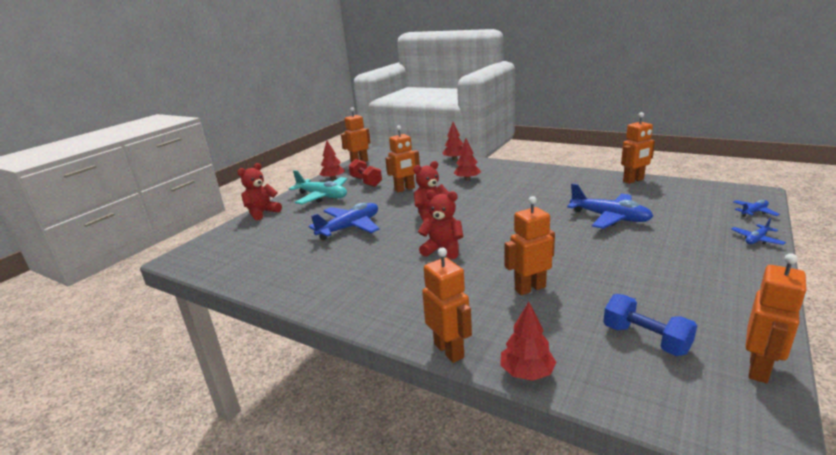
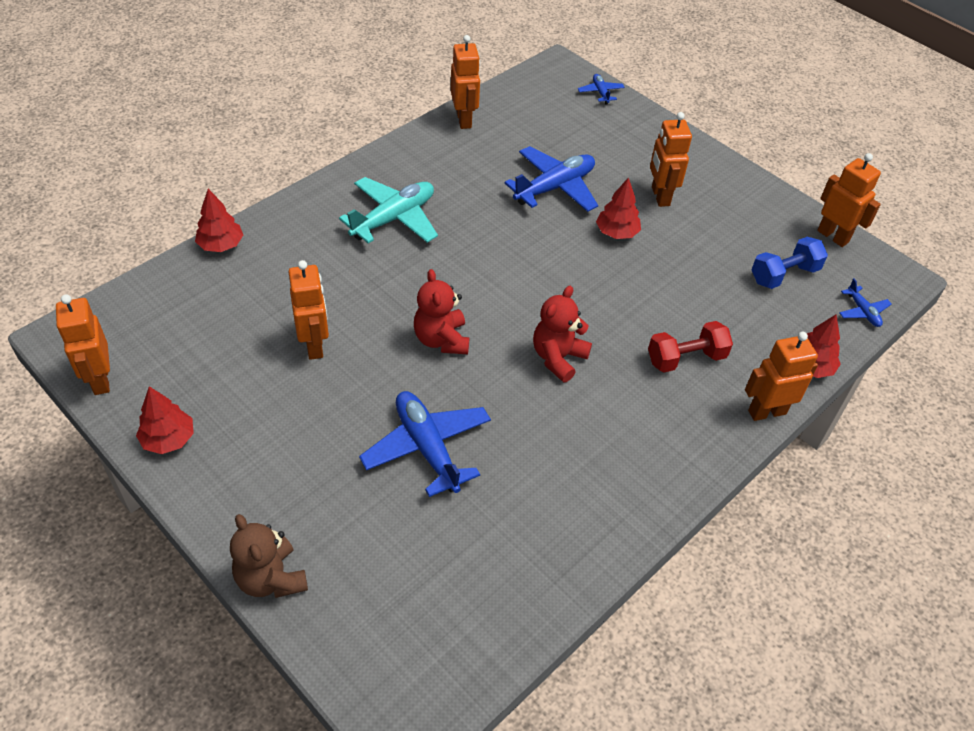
camera: 80 degrees left, 25 degrees up
red teddy bear [237,163,282,221] -> brown teddy bear [230,514,308,598]
turquoise plane [289,170,347,204] -> turquoise plane moved to [339,177,438,243]
red dumbbell [349,159,382,187] -> red dumbbell moved to [648,321,733,373]
red tree [454,138,481,181] -> red tree moved to [596,177,641,239]
orange robot [504,196,555,295] -> orange robot moved to [650,112,692,207]
blue plane [731,218,786,245] -> blue plane moved to [839,278,892,327]

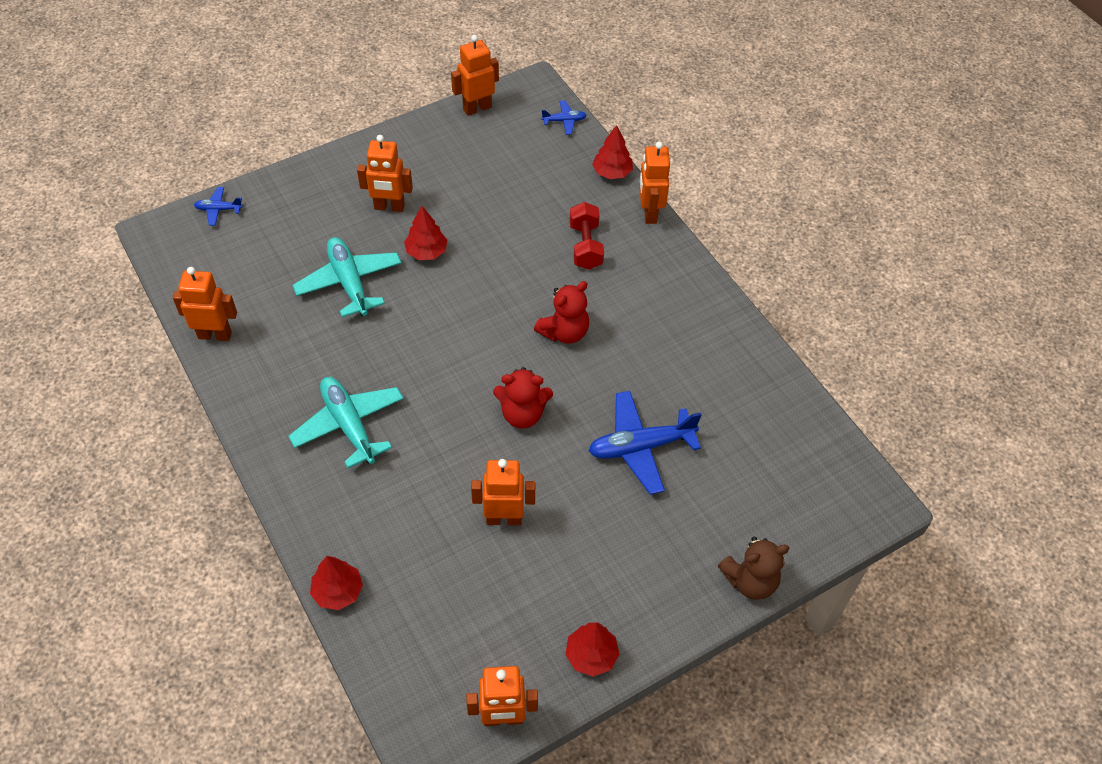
camera: 75 degrees left, 5 degrees up
blue plane [505,146,598,212] -> turquoise plane [292,237,402,317]
red teddy bear [533,286,592,383] -> red teddy bear turned 90 degrees counterclockwise [534,281,589,344]
blue dumbbell [751,237,828,289] -> none

